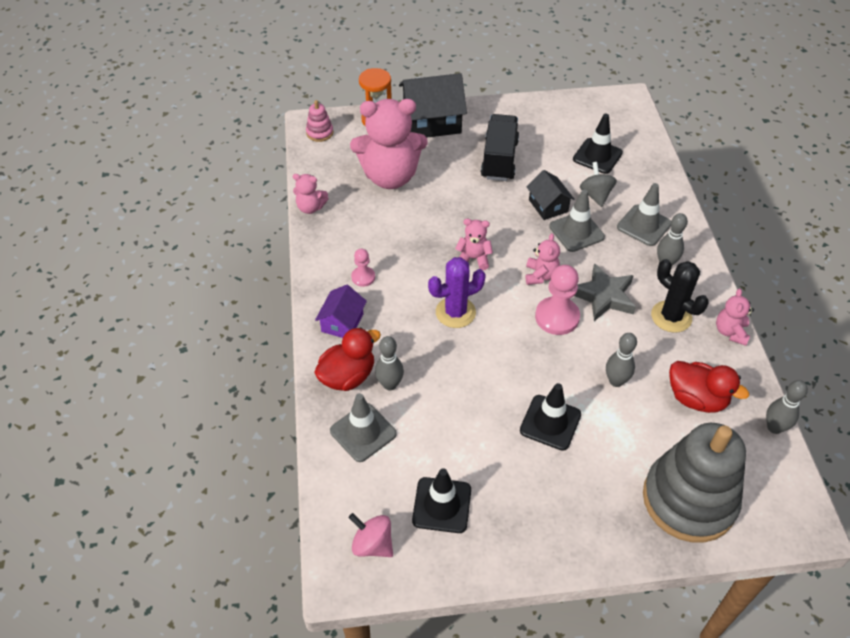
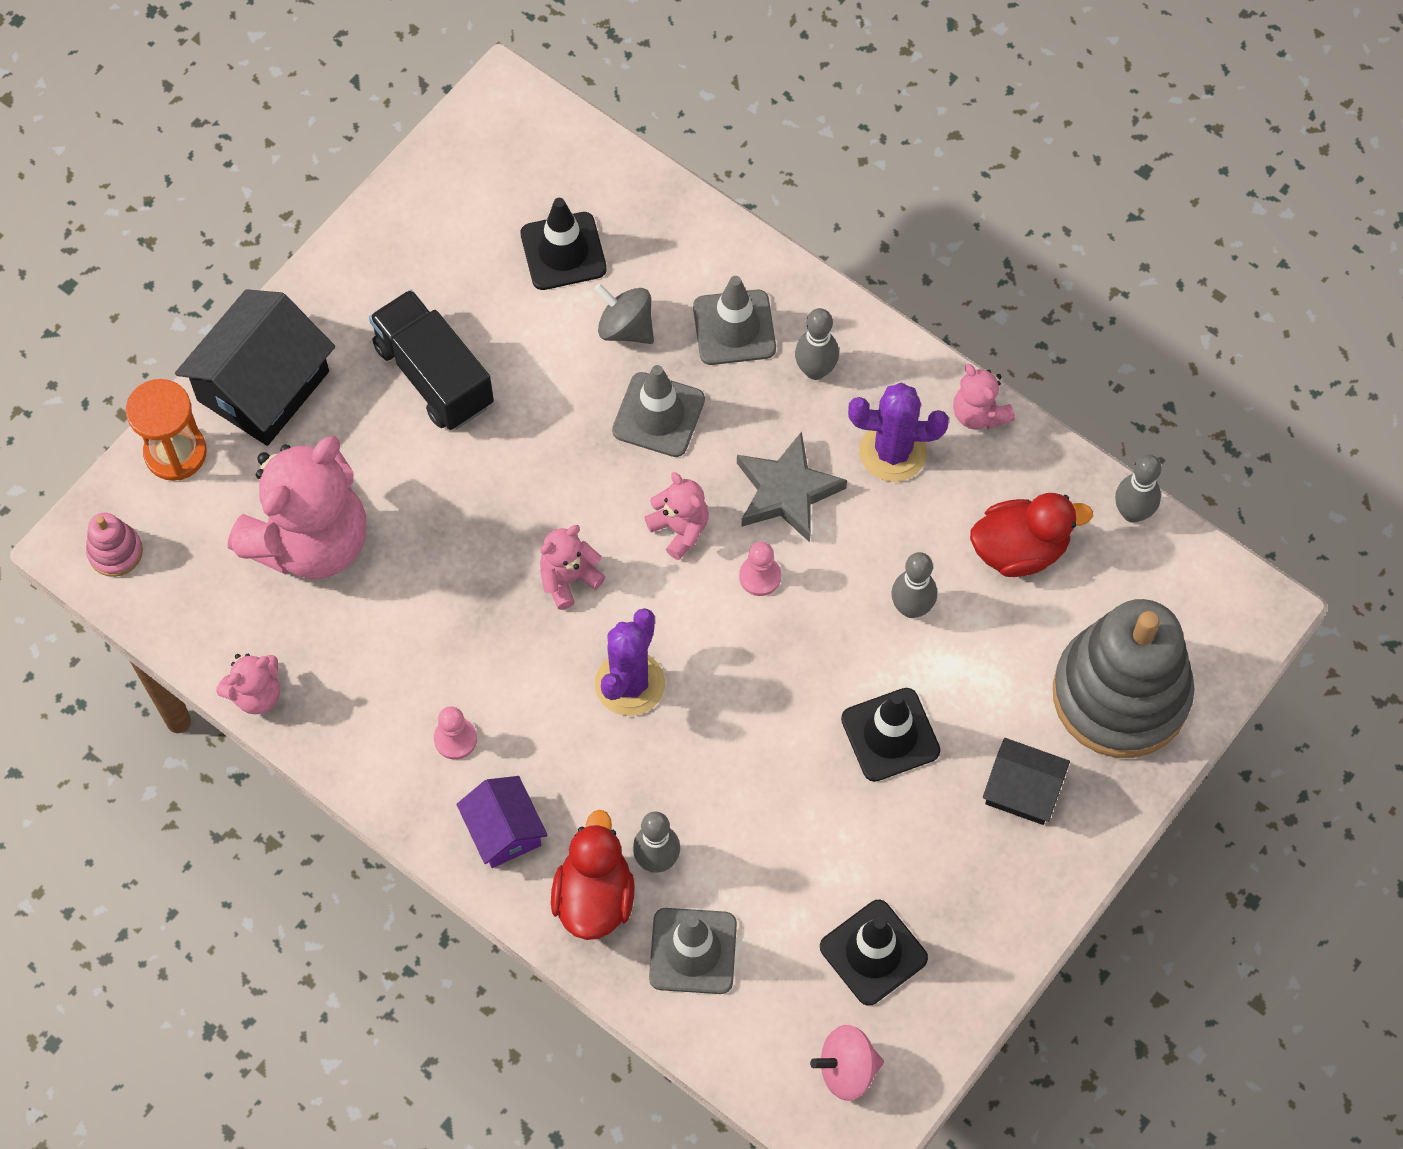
camera: 45 degrees left, 15 degrees up
black house [527,170,575,220] -> black house moved to [983,738,1070,825]
pink pawn [535,265,580,335] -> pink pawn [739,542,781,596], size x0.56
black cactus [651,259,709,333] -> purple cactus [848,382,949,482]

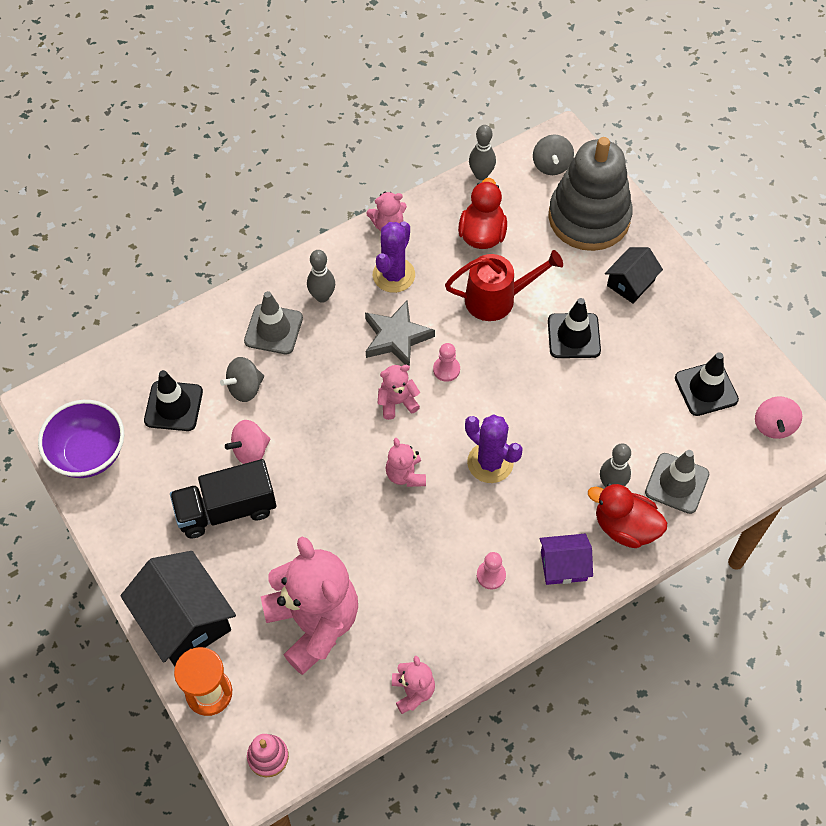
camera: 70 degrees left, 5 degrees down
grey traffic cone [612,365,705,457] -> none
grey bowling pin [891,552,937,618] -> red watering can [445,250,563,321]
none -> purple bowl [38,400,124,478]
none -> pink spinning top [225,420,271,464]
none -> grey spinning top [533,135,574,175]

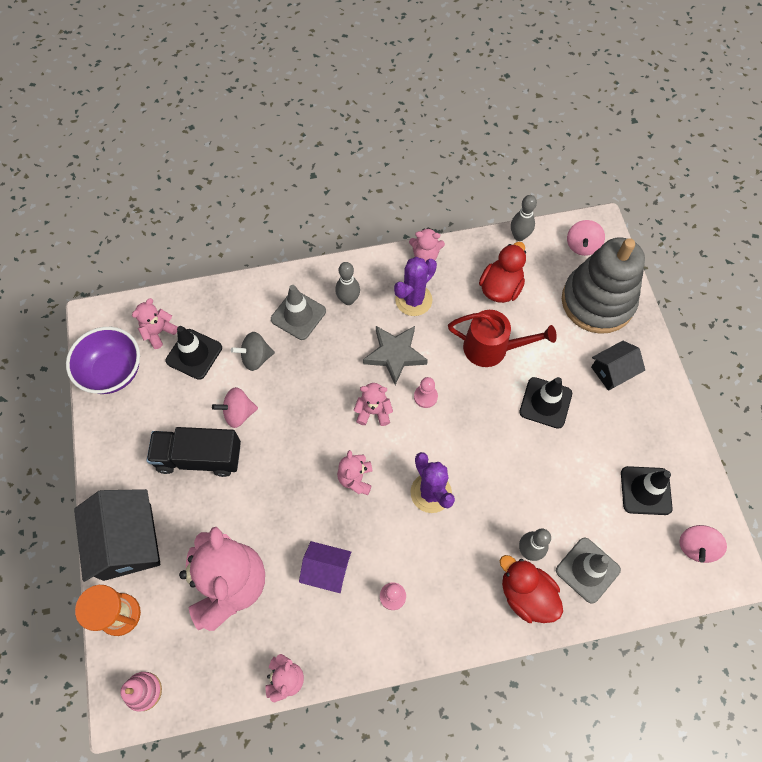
camera: 20 degrees right, 5 degrees up
grey spinning top [533,135,574,175] -> pink spinning top [567,220,605,256]
purple house [539,534,593,585] -> purple house moved to [299,541,351,593]
none -> pink teddy bear [132,298,178,349]

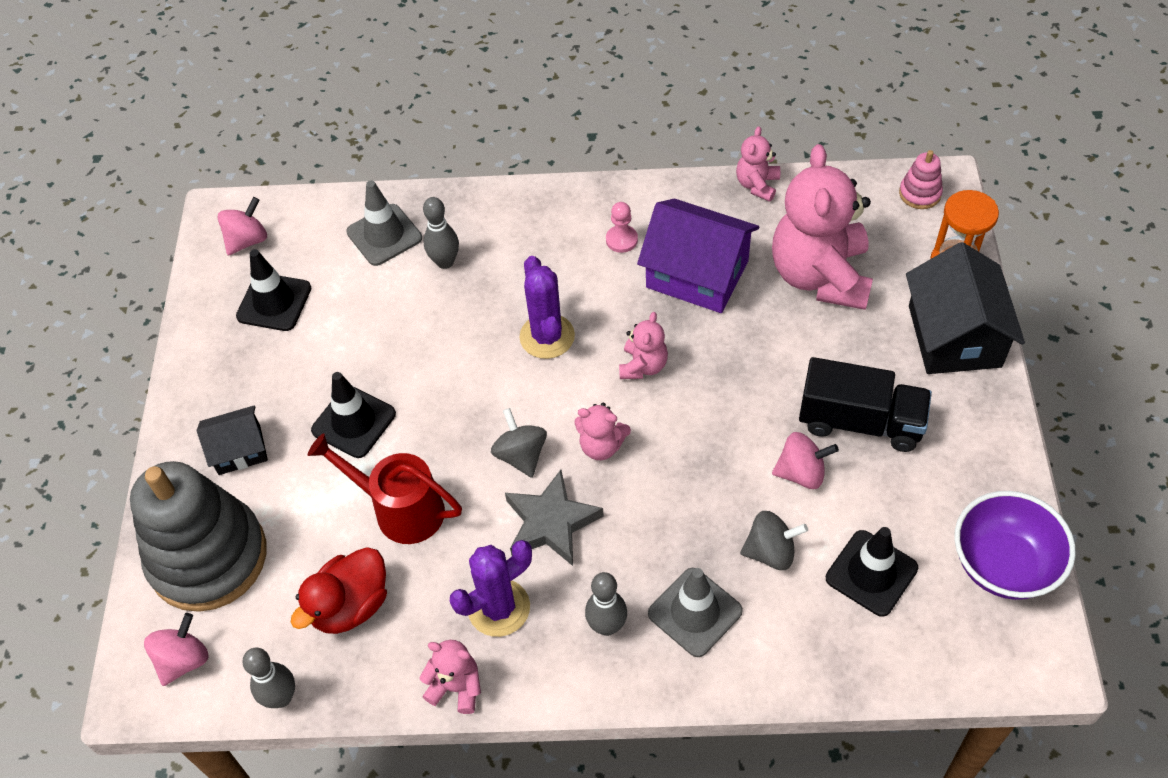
camera: 165 degrees left, 10 degrees down
pink teddy bear [132,298,178,349] -> none
purple house [299,541,351,593] -> purple house [637,199,759,313], size x1.75
pink pawn [414,377,438,408] -> grey spinning top [491,408,547,478]
red duck [500,555,563,623] -> none

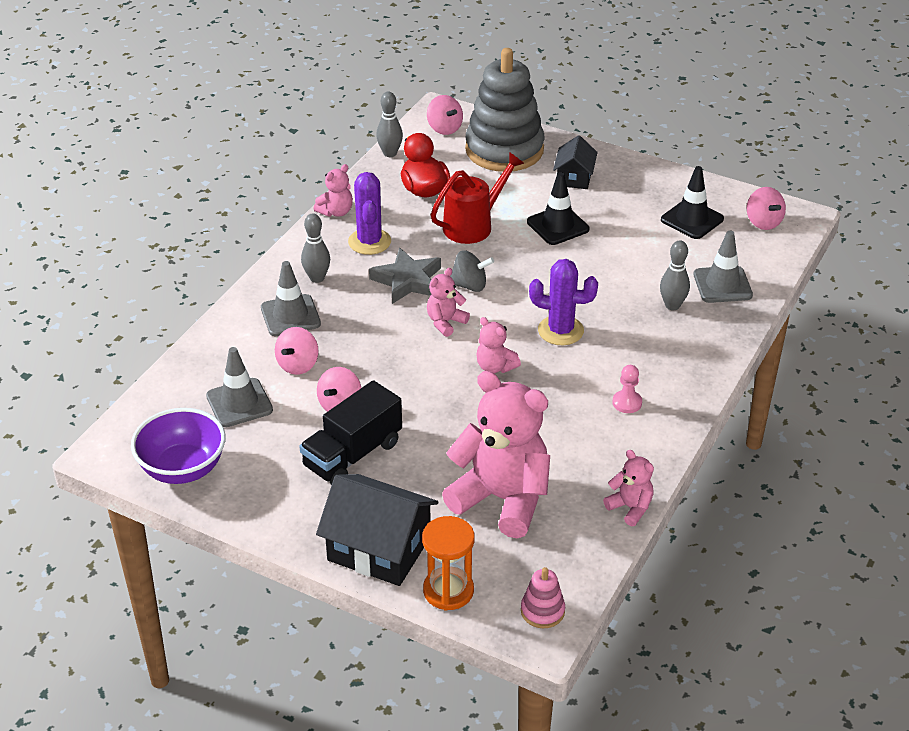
camera: 115 degrees right, 15 degrees down
purple house [637,199,759,313] -> none
grey spinning top [740,511,808,570] -> pink spinning top [275,327,319,375]
black traffic cone [826,527,918,617] -> grey traffic cone [206,347,273,427]

